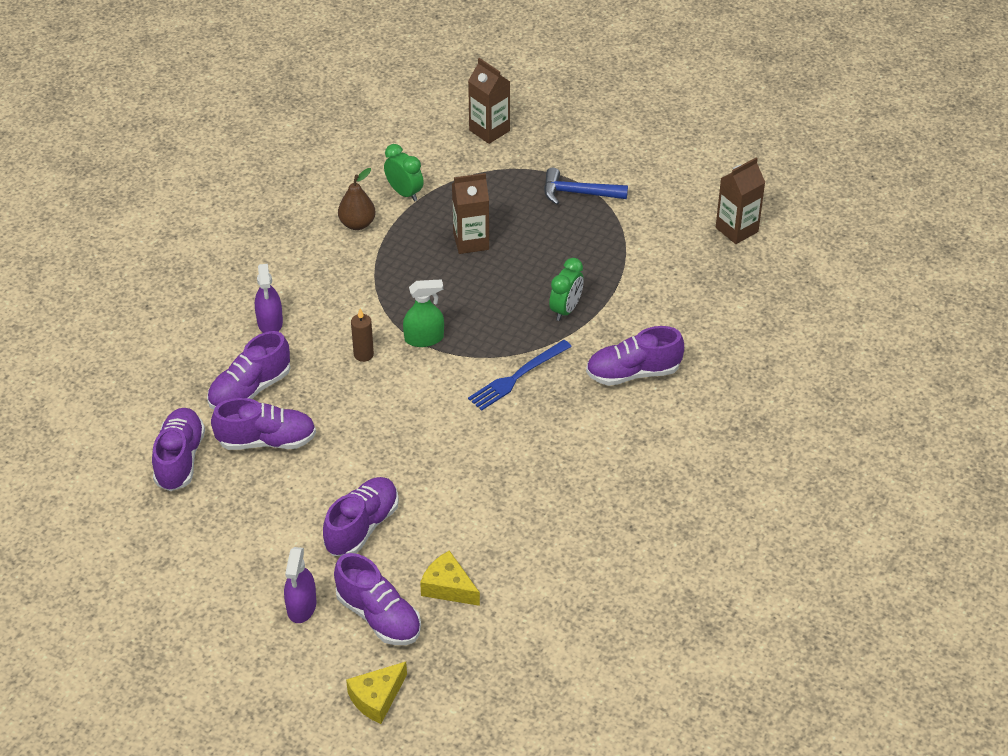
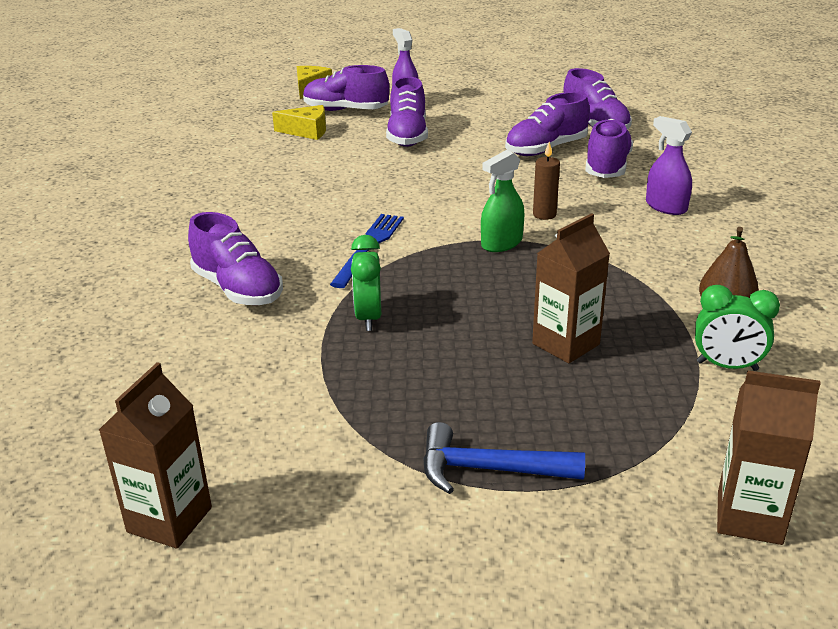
camera: 150 degrees right, 15 degrees down
blue hammer [544,168,628,205] -> blue hammer turned 150 degrees counterclockwise [423,422,585,494]
purple shoe [586,326,684,386] -> purple shoe turned 90 degrees clockwise [188,212,283,305]

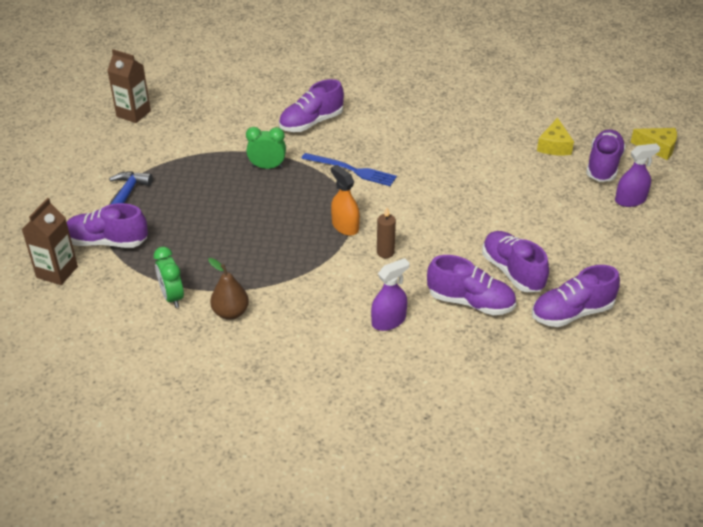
camera: 95 degrees right, 10 degrees up
purple shoe [386,77,428,147] -> purple shoe moved to [67,203,148,248]
green spray bottle [481,150,524,252] -> orange spray bottle [331,165,360,236]
brown carton [532,213,610,363] -> none
green clock [695,285,780,371] -> green clock turned 45 degrees counterclockwise [154,247,184,308]

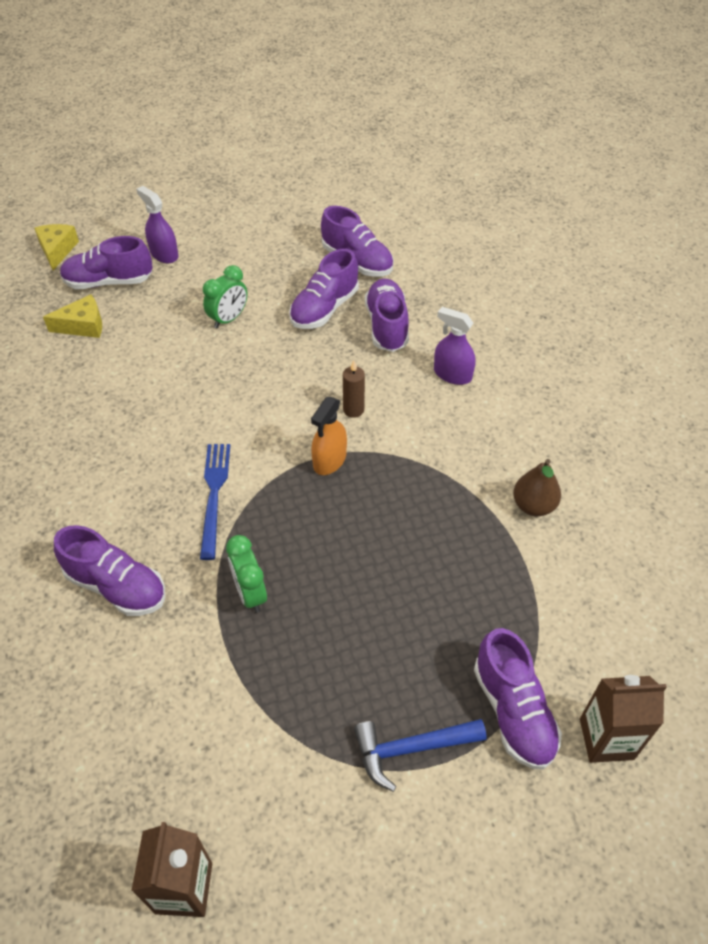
camera: 115 degrees left, 10 degrees up
green clock [154,247,184,308] -> green clock moved to [203,265,247,329]

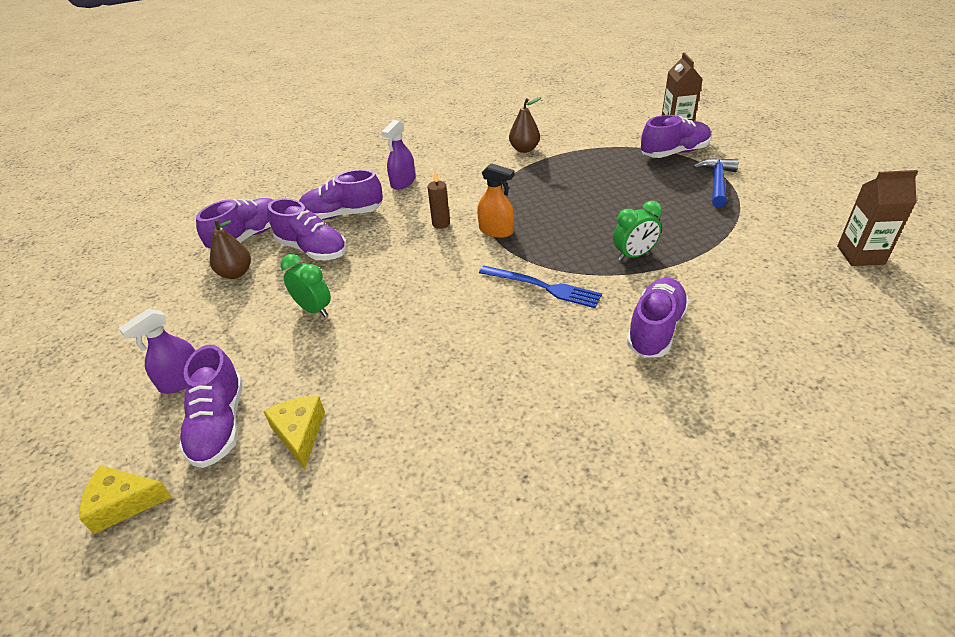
camera: 90 degrees left, 10 degrees down
blue fork [200,444,230,560] -> blue fork turned 150 degrees counterclockwise [479,266,602,308]
blue hammer [354,719,487,792] -> blue hammer turned 150 degrees counterclockwise [693,158,739,208]
none -> brown pear [210,218,251,279]

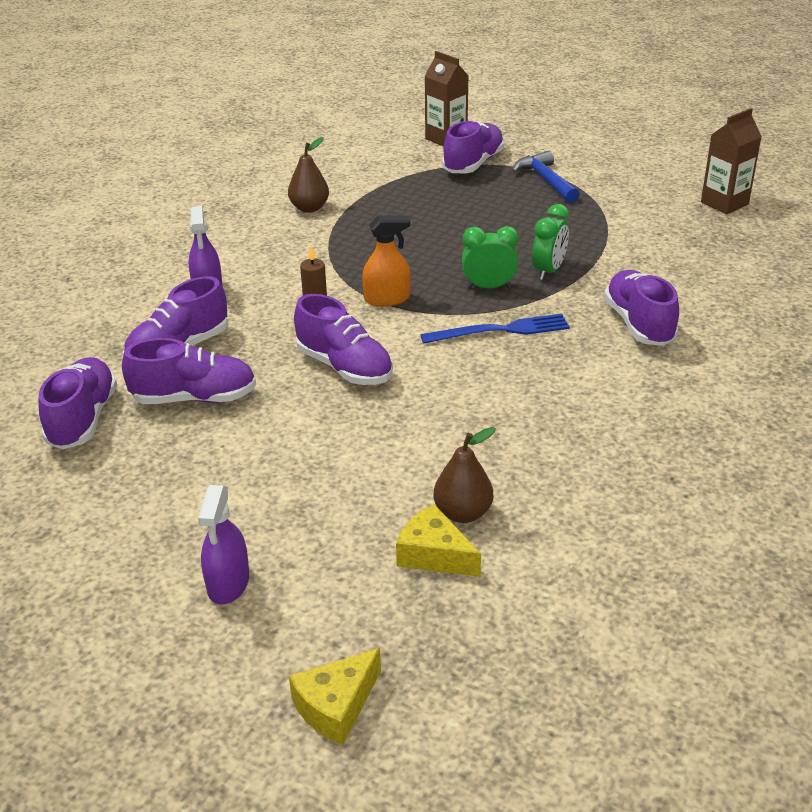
camera: 40 degrees left, 5 degrees down
purple shoe [179,345,243,468] -> purple shoe moved to [294,294,393,385]
brown pear [210,218,251,279] -> brown pear moved to [433,427,496,523]
green clock [280,254,331,317] -> green clock moved to [462,226,519,288]

